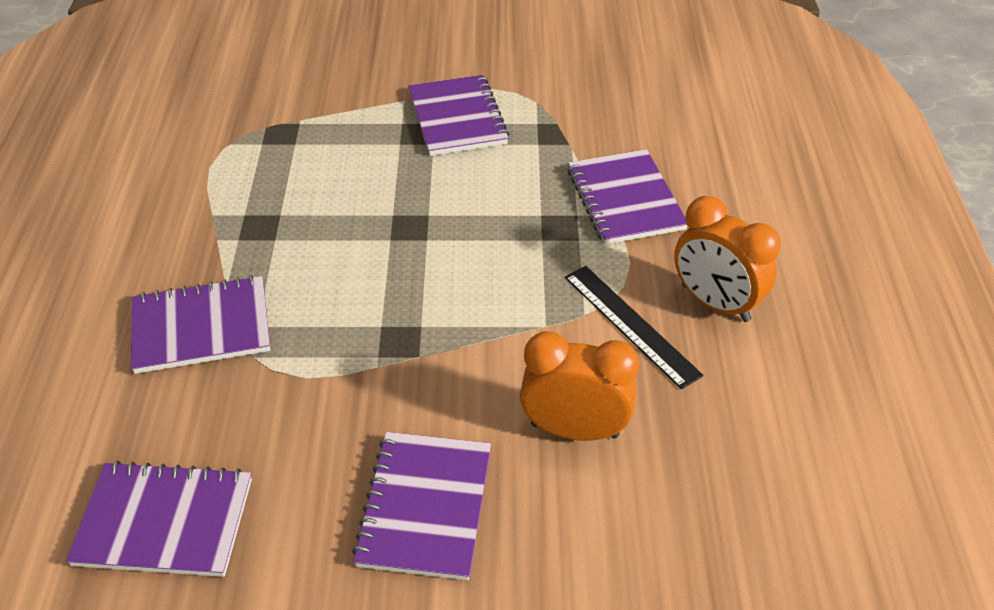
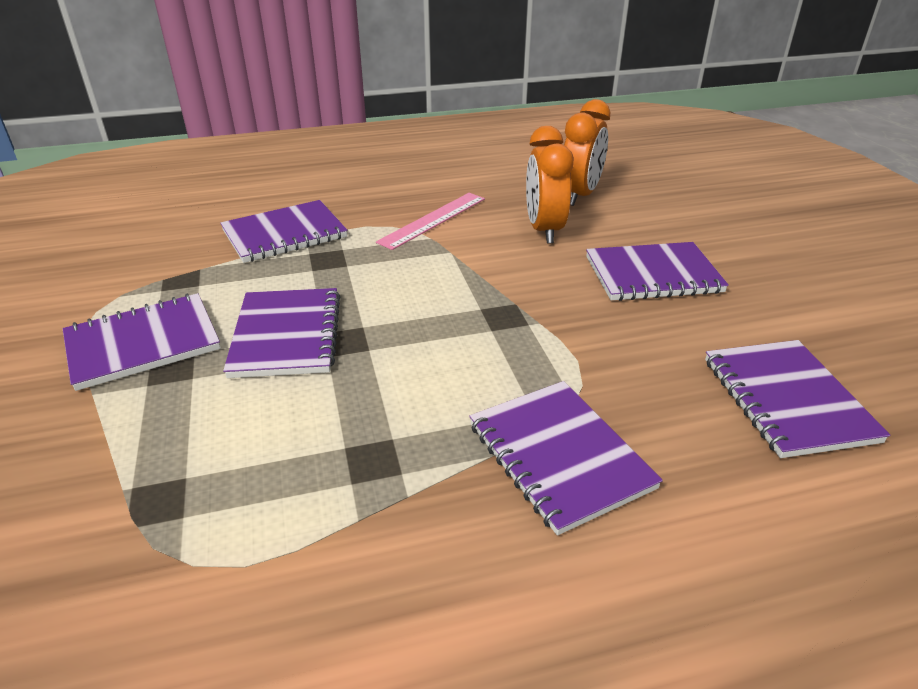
camera: 105 degrees left, 10 degrees down
black ruler [565,266,703,389] -> pink ruler [376,193,485,250]
orange clock [674,196,781,322] -> orange clock moved to [564,99,610,206]
none -> purple notebook [223,288,340,378]

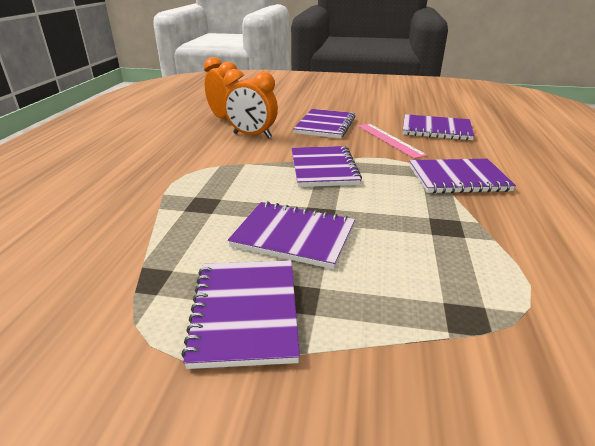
camera: 65 degrees left, 5 degrees down
purple notebook [220,200,347,263] -> purple notebook moved to [291,146,362,187]
pink ruler [376,193,485,250] -> pink ruler moved to [358,124,427,159]

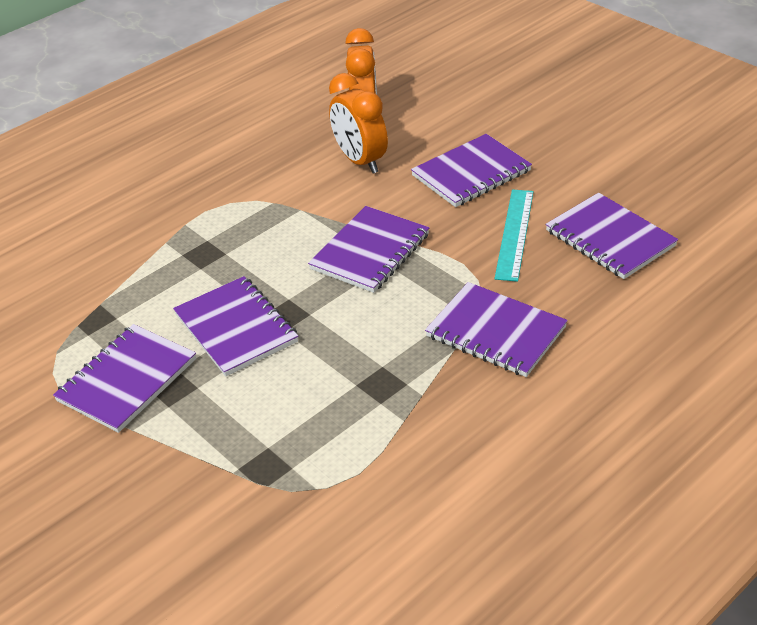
camera: 40 degrees right, 10 degrees up
pink ruler [358,124,427,159] -> turquoise ruler [495,189,534,282]

